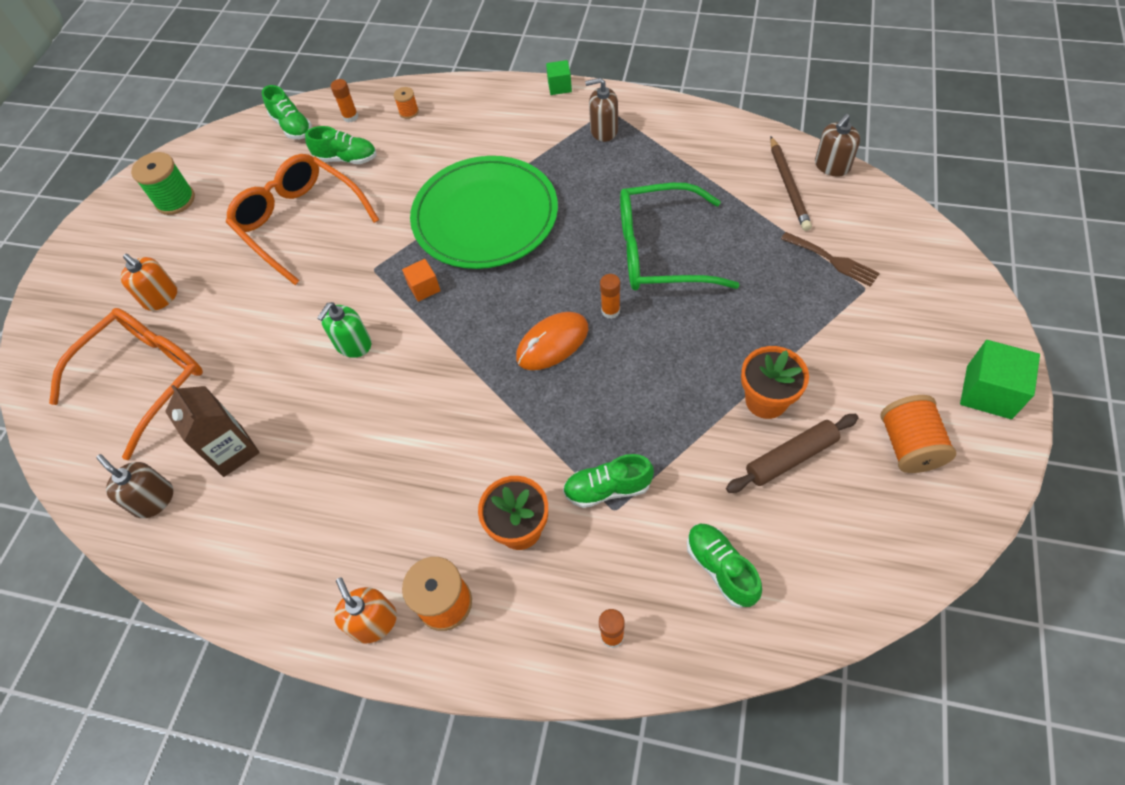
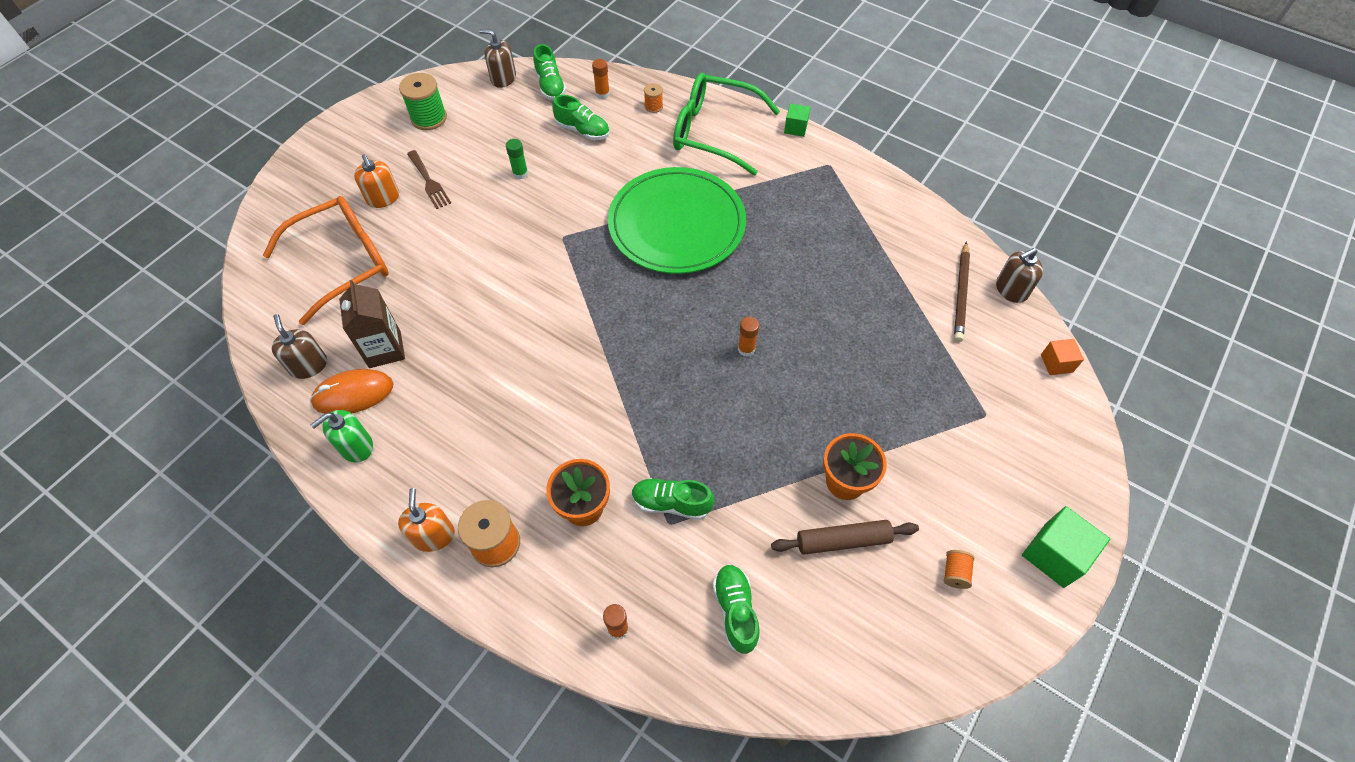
camera: 15 degrees right, 0 degrees up
orange glasses [226,154,379,285] -> green glue stick [506,139,528,180]
green soap dispenser [317,302,371,358] -> green soap dispenser moved to [310,410,373,462]
orange cube [402,259,441,302] -> orange cube moved to [1041,339,1084,375]
orange mouse [516,312,589,370] -> orange mouse moved to [310,369,393,414]
brown soap dispenser [585,78,618,142] -> brown soap dispenser moved to [479,29,516,88]
green glasses [620,183,740,291] -> green glasses moved to [673,73,780,175]
brown fork [781,232,880,287] -> brown fork moved to [407,150,451,209]
orange spool [881,395,956,473] -> orange spool [944,550,975,589], size x0.53

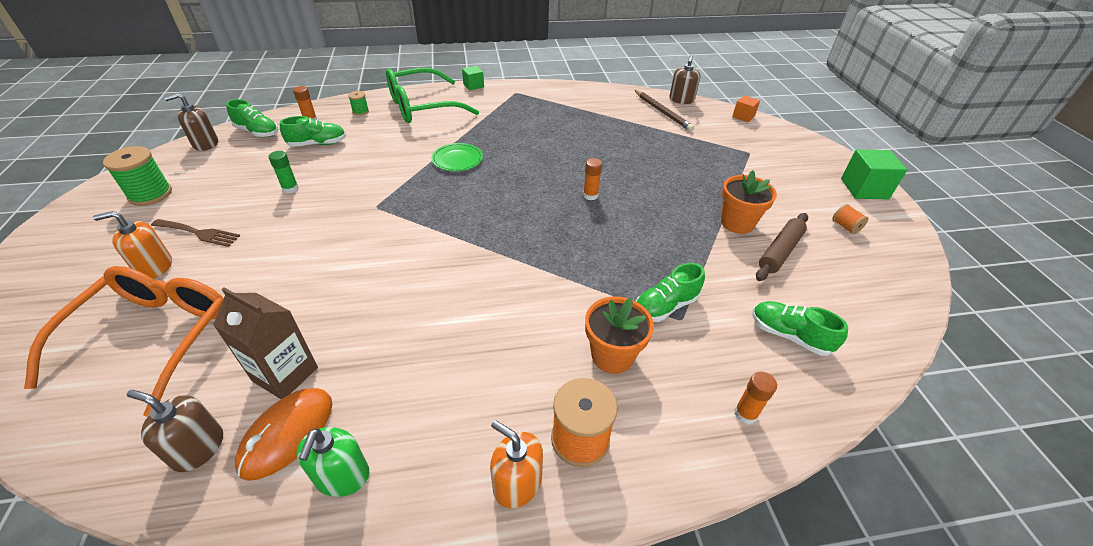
camera: 45 degrees left, 15 degrees down
orange soap dispenser [354,154,399,208] -> orange soap dispenser turned 150 degrees clockwise [93,211,172,279]
green plate [608,167,746,274] -> green plate [431,143,483,171], size x0.42
orange spool [644,83,663,113] -> green spool [348,91,369,116]

